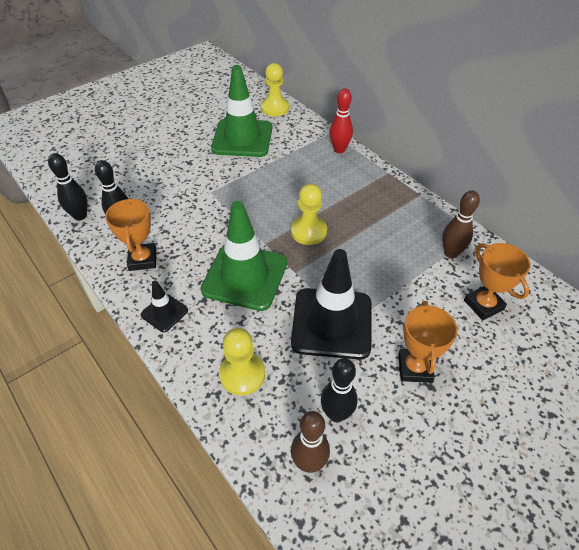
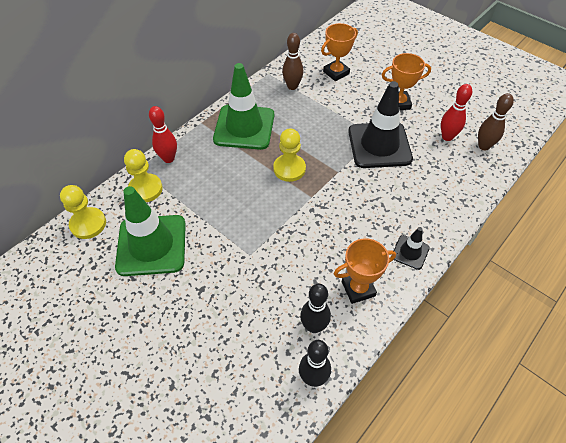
camera: 100 degrees left, 5 degrees up
green traffic cone [200,201,287,311] -> green traffic cone moved to [213,63,274,150]
yellow pawn [219,328,265,396] -> yellow pawn moved to [124,149,163,202]
black bowling pin [321,358,357,422] -> red bowling pin [441,84,472,141]

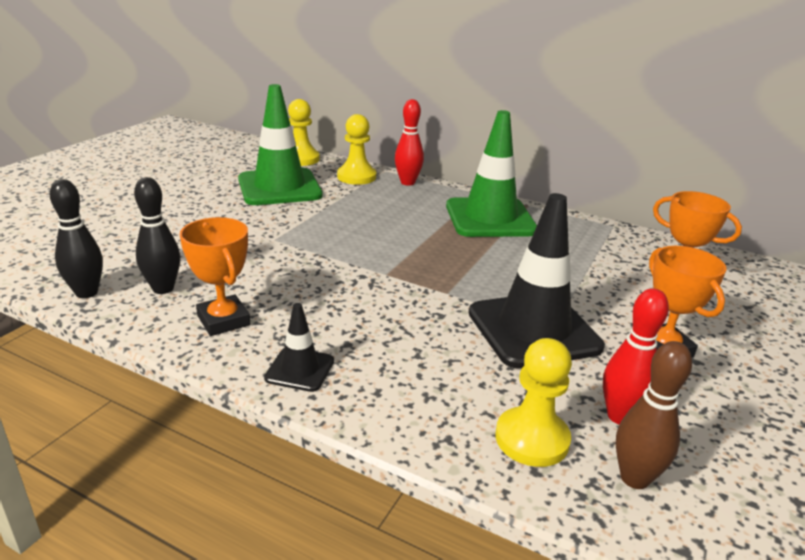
camera: 75 degrees right, 25 degrees down
yellow pawn [273,128,306,182] -> yellow pawn moved to [495,338,572,467]
brown bowling pin [282,33,303,90] -> none

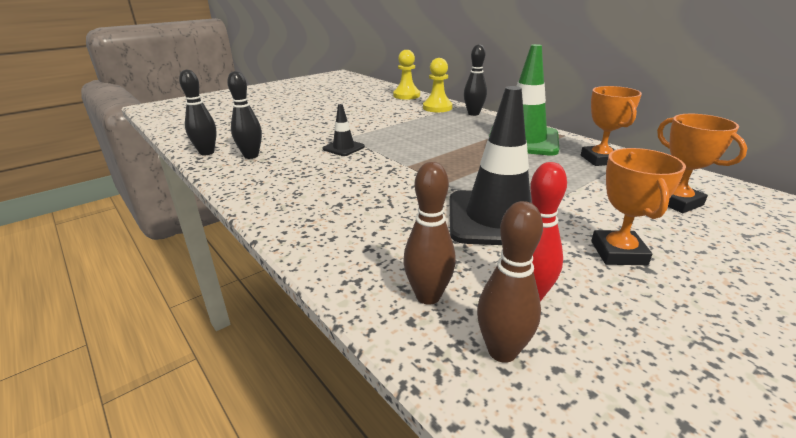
camera: 25 degrees right, 0 degrees up
orange trophy [180,217,250,336] -> orange trophy moved to [581,86,642,166]
green traffic cone [238,84,323,205] -> none
black traffic cone [264,303,334,392] -> black traffic cone moved to [323,104,365,156]
red bowling pin [395,99,424,186] -> black bowling pin [464,44,487,116]
yellow pawn [495,338,572,467] -> brown bowling pin [403,162,456,305]

